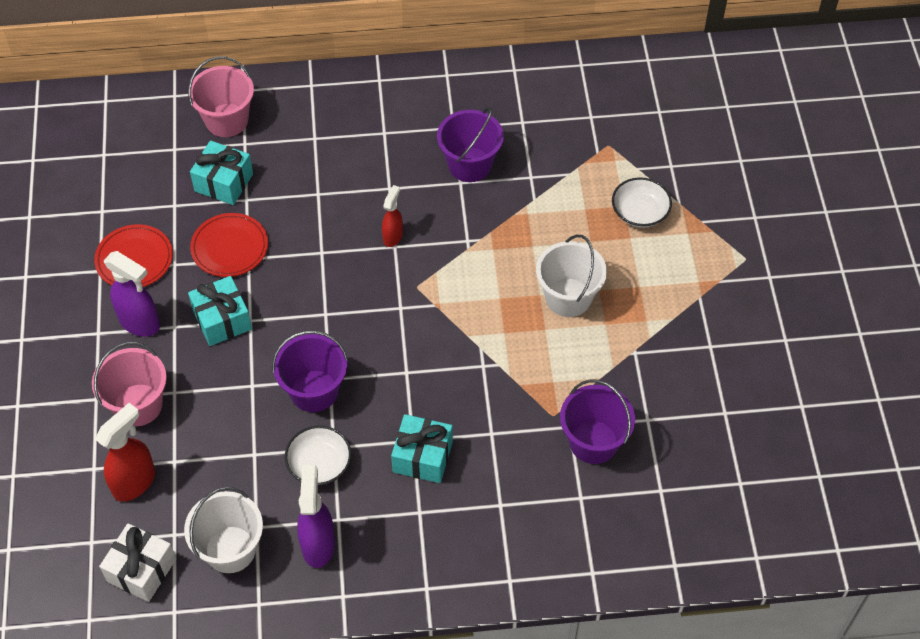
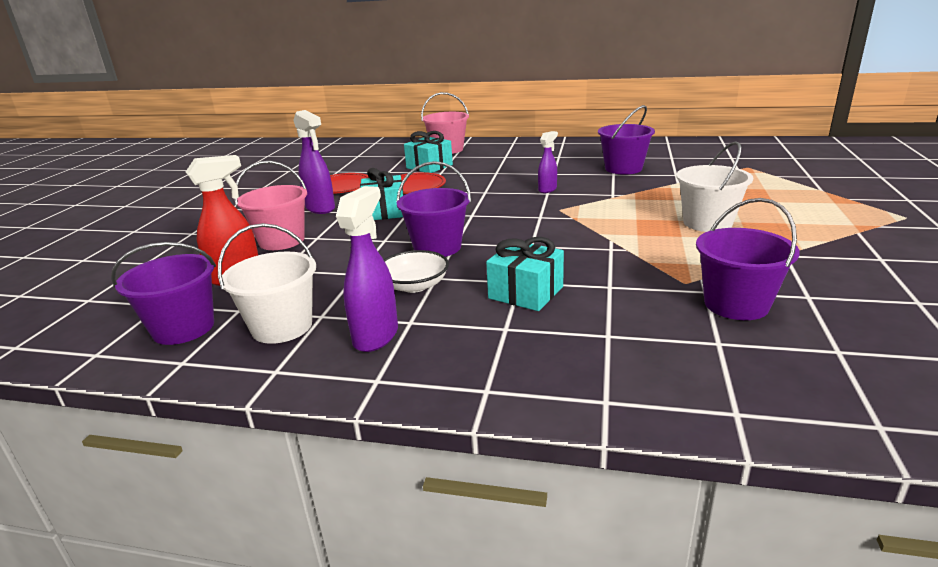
camera: 20 degrees right, 30 degrees down
white gift [99,523,176,602] -> purple bucket [111,242,216,345]
red spray bottle [382,185,403,247] -> purple spray bottle [538,131,558,193]
white bowl [612,177,672,228] -> none

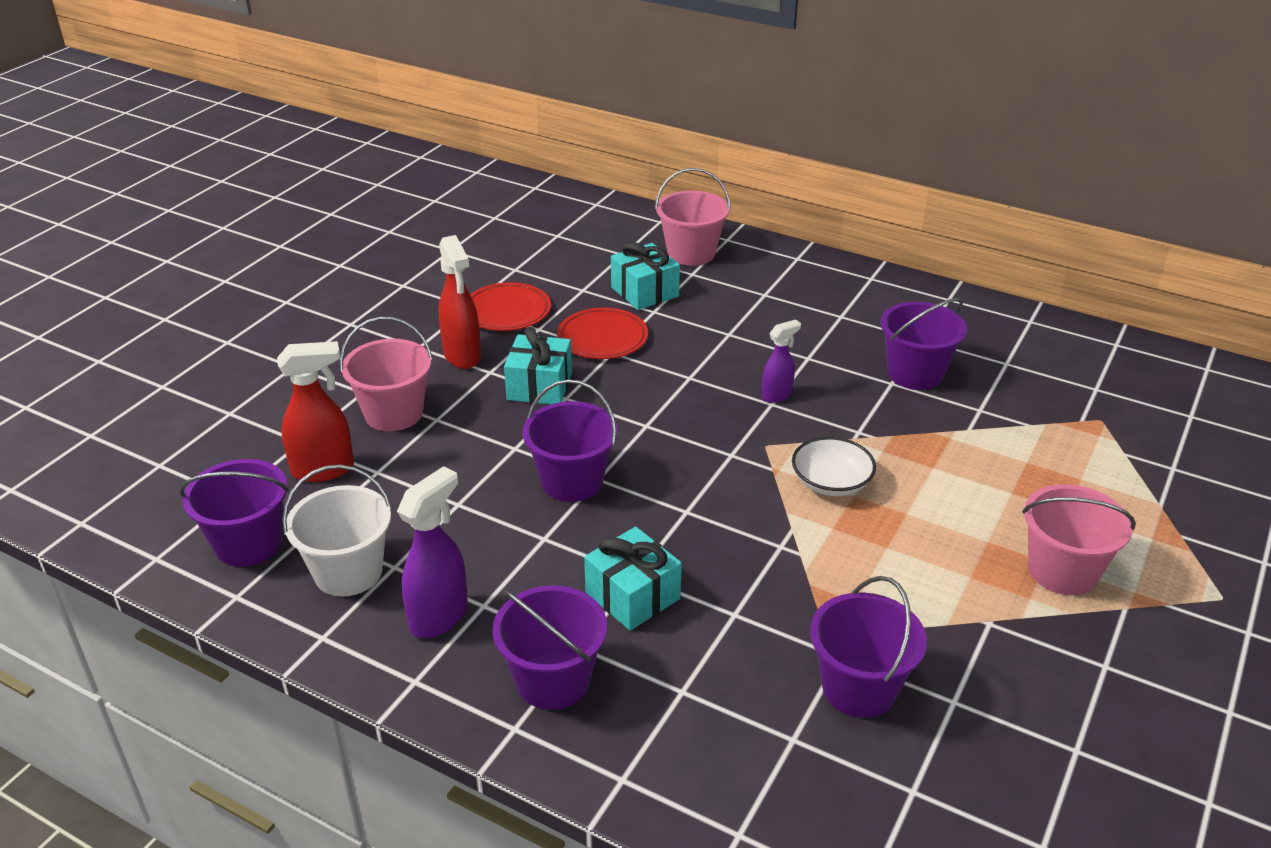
camera: 15 degrees right, 10 degrees up
purple spray bottle [293,110,335,214] -> red spray bottle [438,235,481,369]
white bowl [383,250,449,293] -> white bowl moved to [792,437,876,496]
white bucket [676,141,753,232] -> none
none -> purple bucket [493,585,607,710]
none -> pink bucket [1022,484,1136,595]

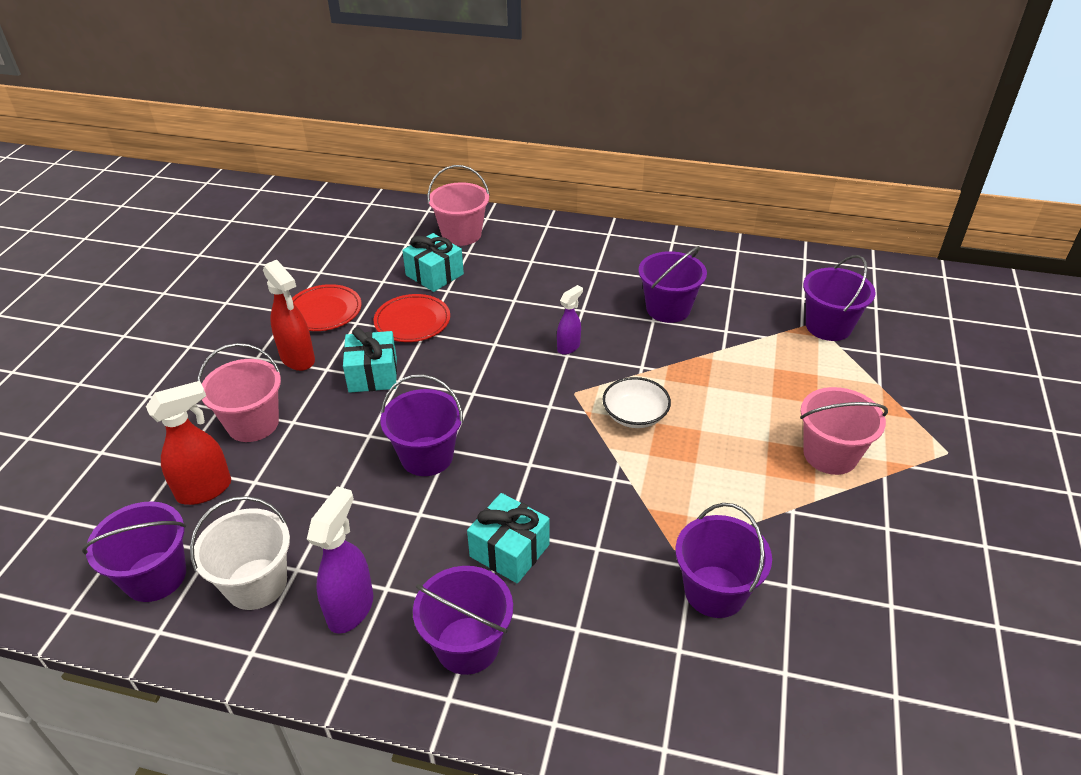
camera: 15 degrees left, 5 degrees up
none -> purple bucket [803,255,876,341]

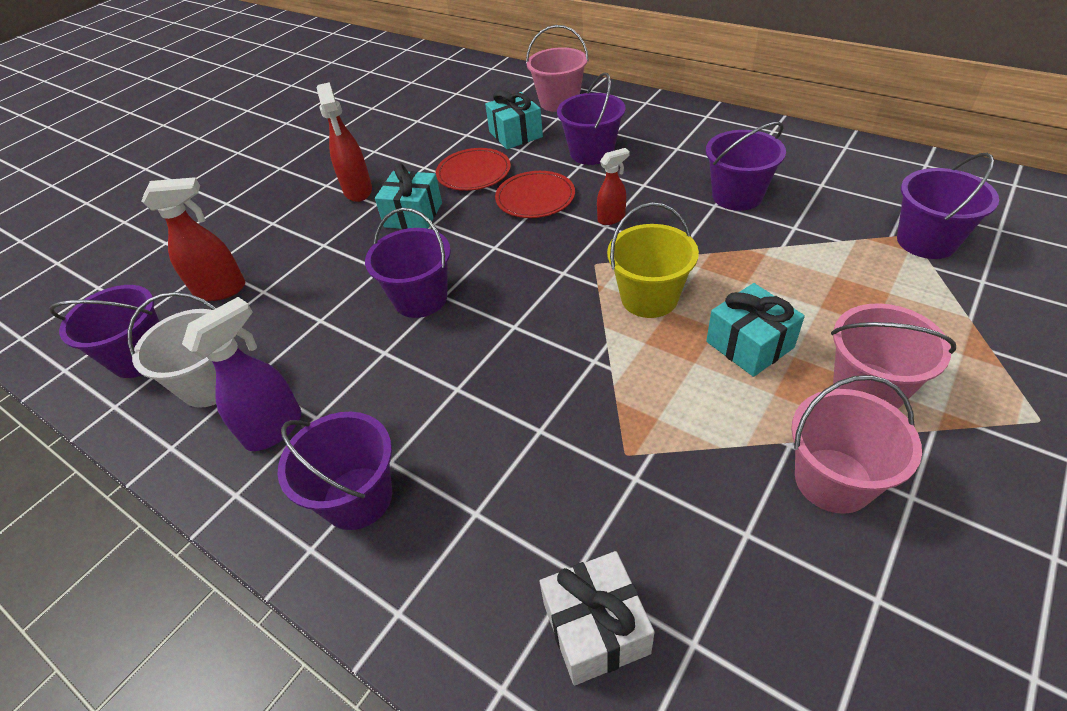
camera: 25 degrees right, 5 degrees up
pink bucket [198,343,281,442] -> pink bucket moved to [791,375,922,514]
red plate [292,284,361,331] -> red plate moved to [495,171,575,218]
turquoise gift [467,493,550,583] -> turquoise gift moved to [706,283,805,377]
purple spray bottle [557,285,583,355] -> red spray bottle [597,148,630,225]
white bowl [603,377,671,428] -> yellow bucket [607,203,699,318]
purple bucket [675,503,772,618] -> purple bucket moved to [557,72,626,165]
none -> white gift [540,551,655,685]

